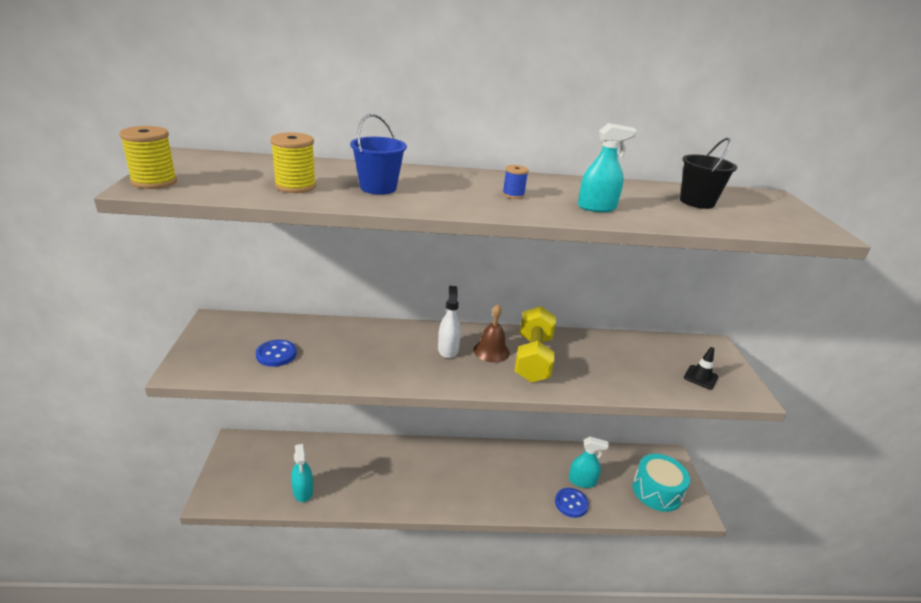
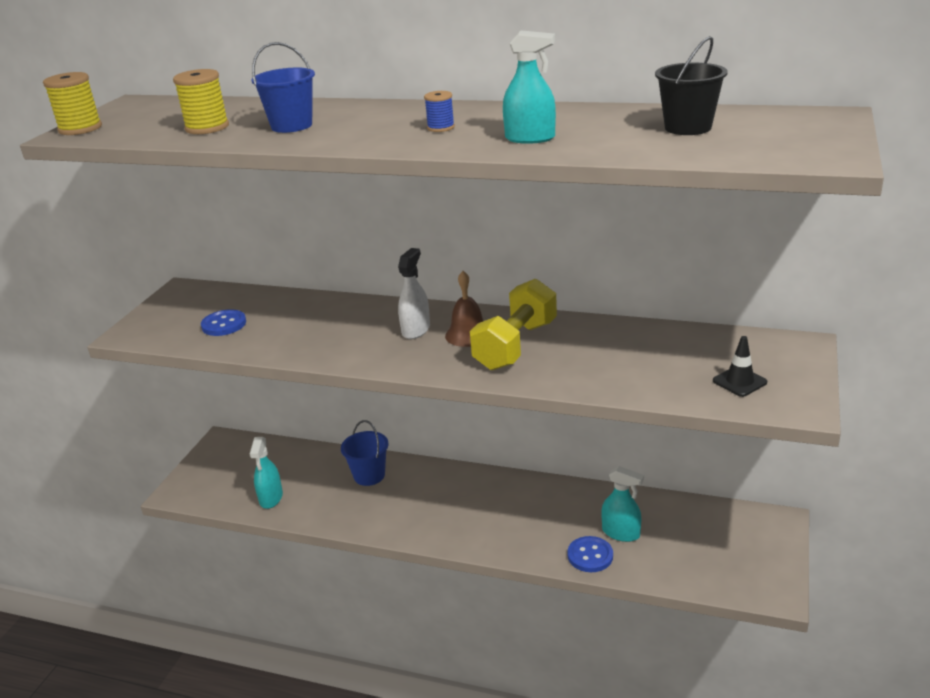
camera: 25 degrees right, 0 degrees up
turquoise drum [632,454,690,512] -> none
none -> blue bucket [341,420,389,486]

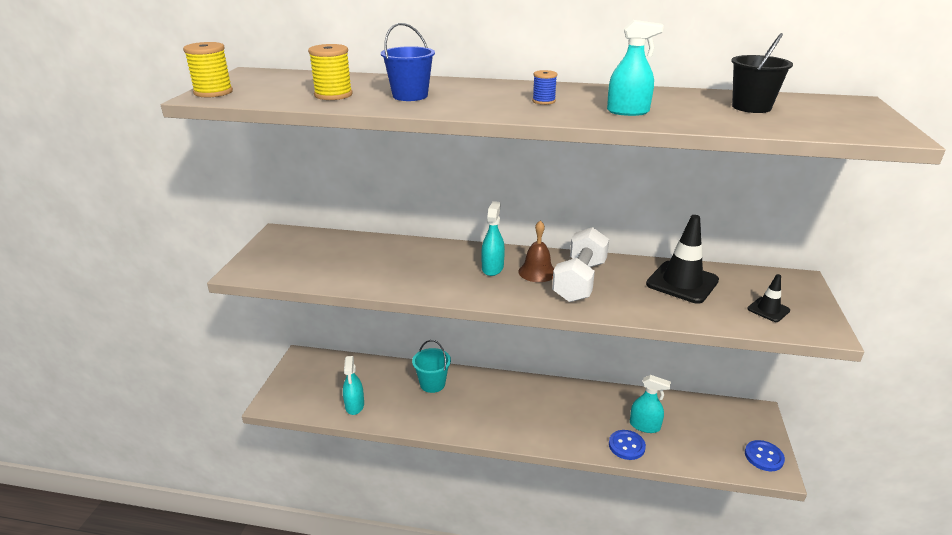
camera: 10 degrees left, 0 degrees up
blue button [201,309,246,336] -> blue button moved to [745,440,785,471]
blue bucket [341,420,389,486] -> turquoise bucket [412,340,451,393]
white spray bottle [398,248,430,339] -> turquoise spray bottle [481,201,505,276]
yellow dumbbell [470,279,557,371] -> white dumbbell [552,227,609,302]
none -> black traffic cone [646,215,719,304]

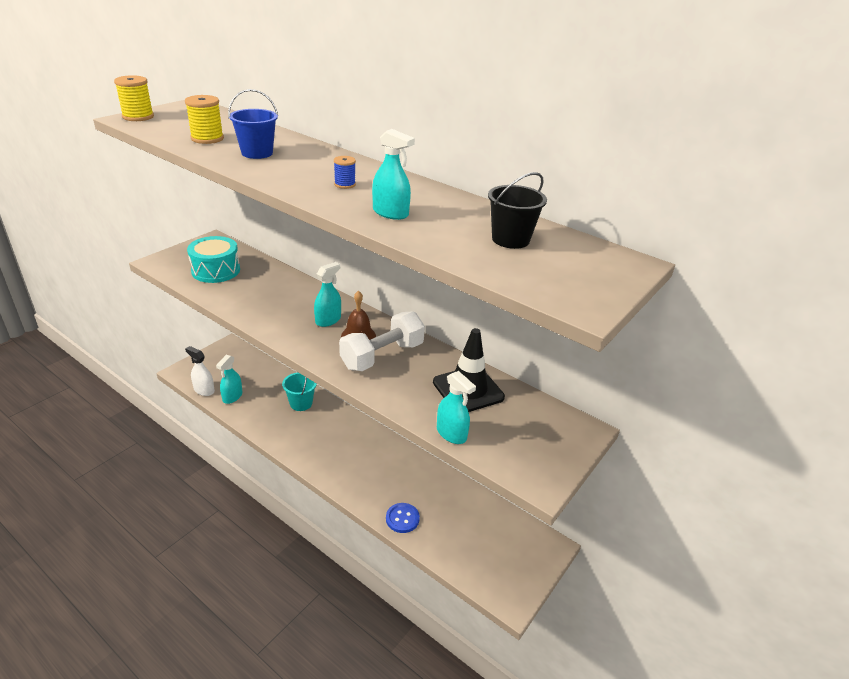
camera: 25 degrees right, 5 degrees up
turquoise spray bottle [630,375,671,433] -> turquoise spray bottle moved to [437,371,476,444]
blue button [745,440,785,471] -> none
black traffic cone [747,274,790,322] -> none
none -> white spray bottle [185,346,215,396]
none -> turquoise drum [187,236,240,283]

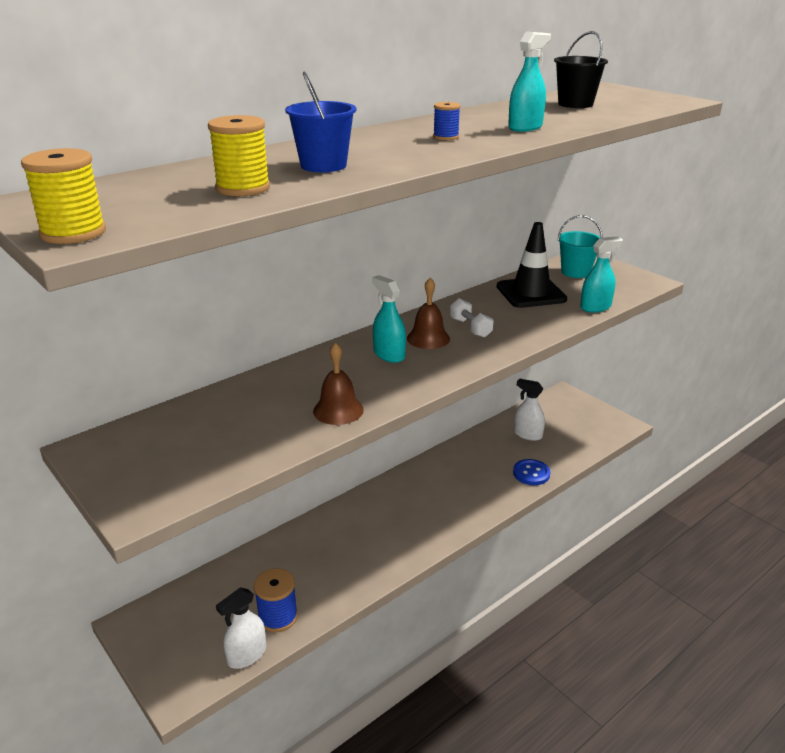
camera: 75 degrees left, 5 degrees down
turquoise drum [187,236,240,283] -> none
turquoise spray bottle [216,355,242,404] -> blue spool [254,568,298,632]
turquoise bucket [282,372,317,411] -> turquoise bucket moved to [558,215,603,278]
white dumbbell [339,312,425,371] -> white dumbbell [450,298,493,338], size x0.52
none -> brown bell [313,342,364,425]
none -> white spray bottle [514,379,545,441]

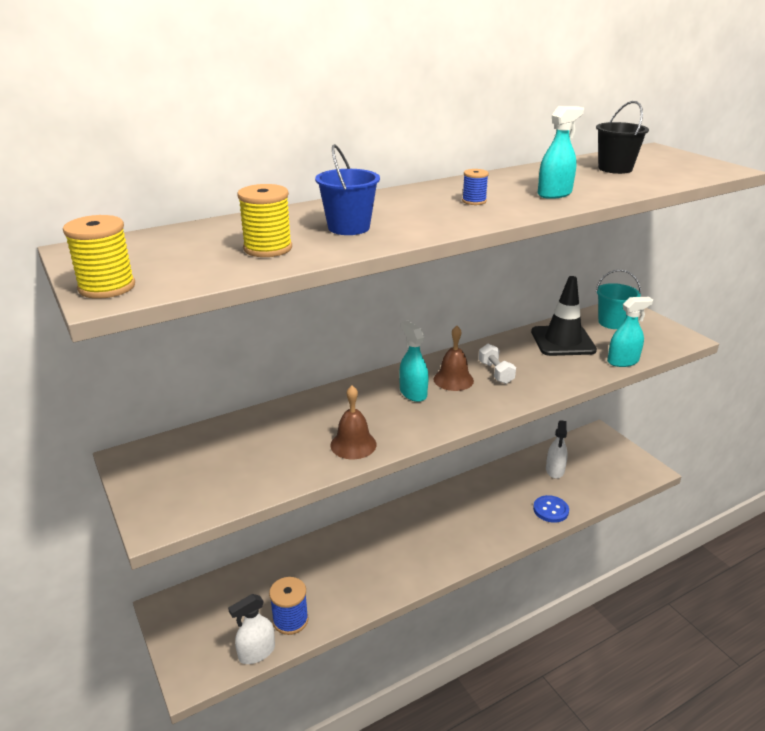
camera: 10 degrees right, 0 degrees up
white spray bottle [514,379,545,441] -> white spray bottle turned 120 degrees counterclockwise [546,420,568,479]

